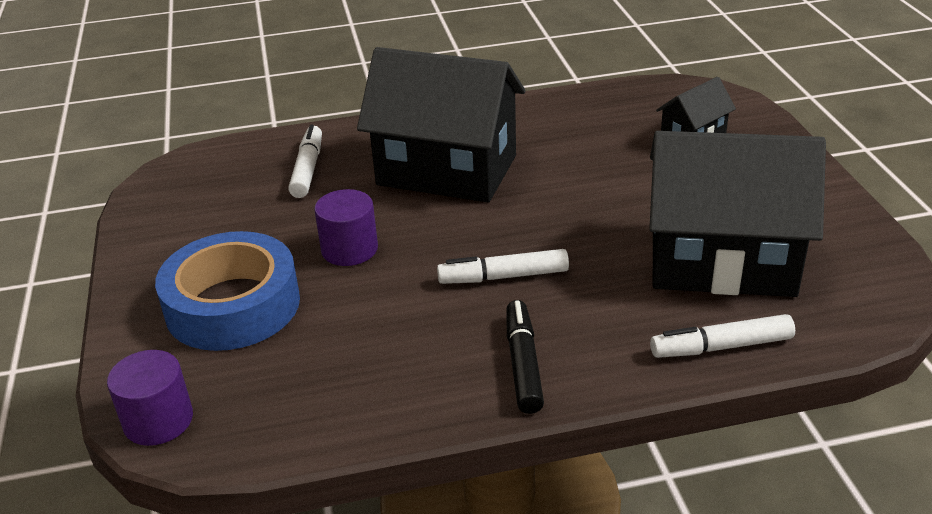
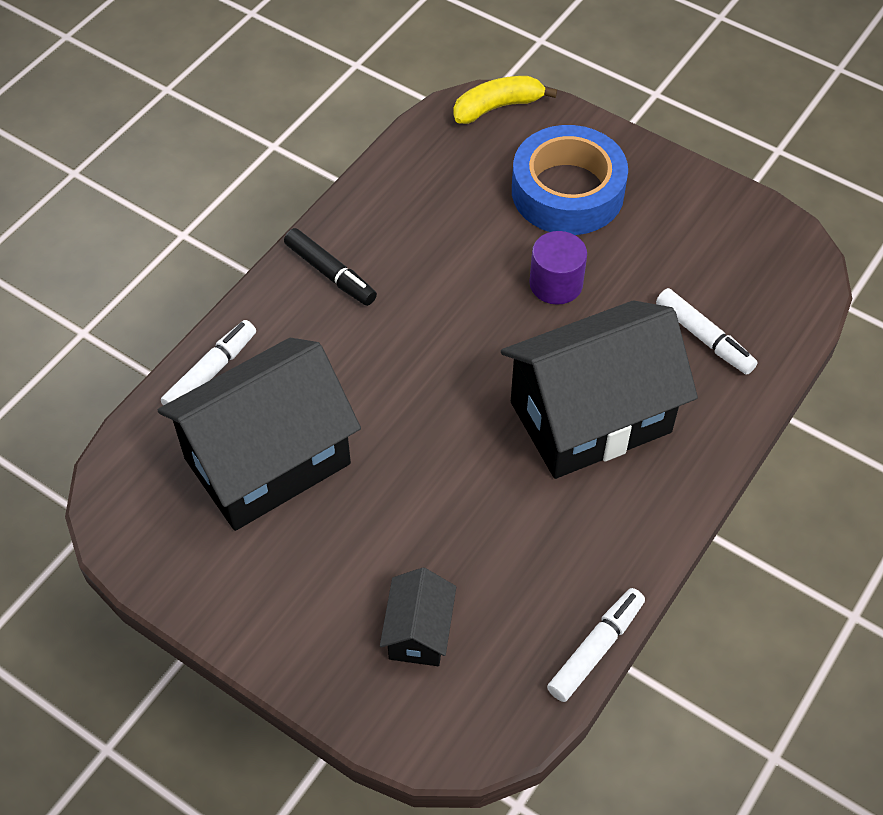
camera: 135 degrees right, 20 degrees up
purple cylinder [107,350,193,446] -> yellow banana [453,76,557,124]
white marker [437,249,569,284] -> white marker moved to [547,588,645,702]

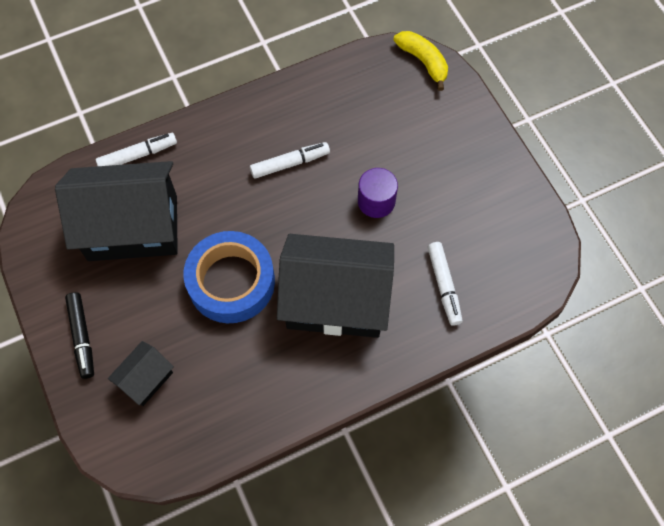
camera: 30 degrees right, 10 degrees up
black marker [284,228,377,306] -> black marker moved to [65,292,94,379]
yellow banana [453,76,557,124] -> yellow banana turned 45 degrees clockwise [393,31,448,91]
blue tape [512,125,628,235] -> blue tape moved to [183,231,275,323]
white marker [547,588,645,702] -> white marker moved to [250,142,330,179]

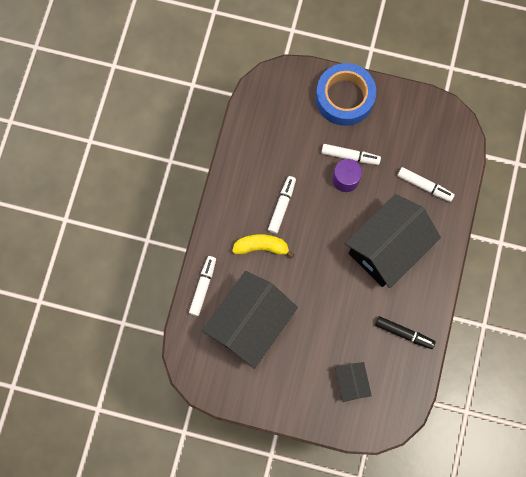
camera: 50 degrees left, 10 degrees up
black marker [65,292,94,379] -> black marker moved to [375,316,436,349]
blue tape [183,231,275,323] -> blue tape moved to [316,63,376,126]
yellow banana [393,31,448,91] -> yellow banana moved to [232,234,294,258]
none -> white marker [321,144,381,165]

